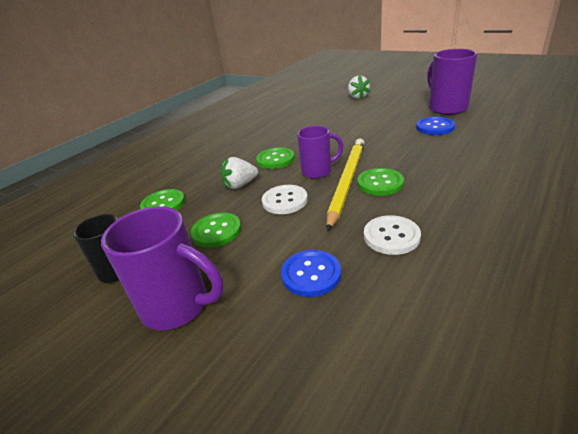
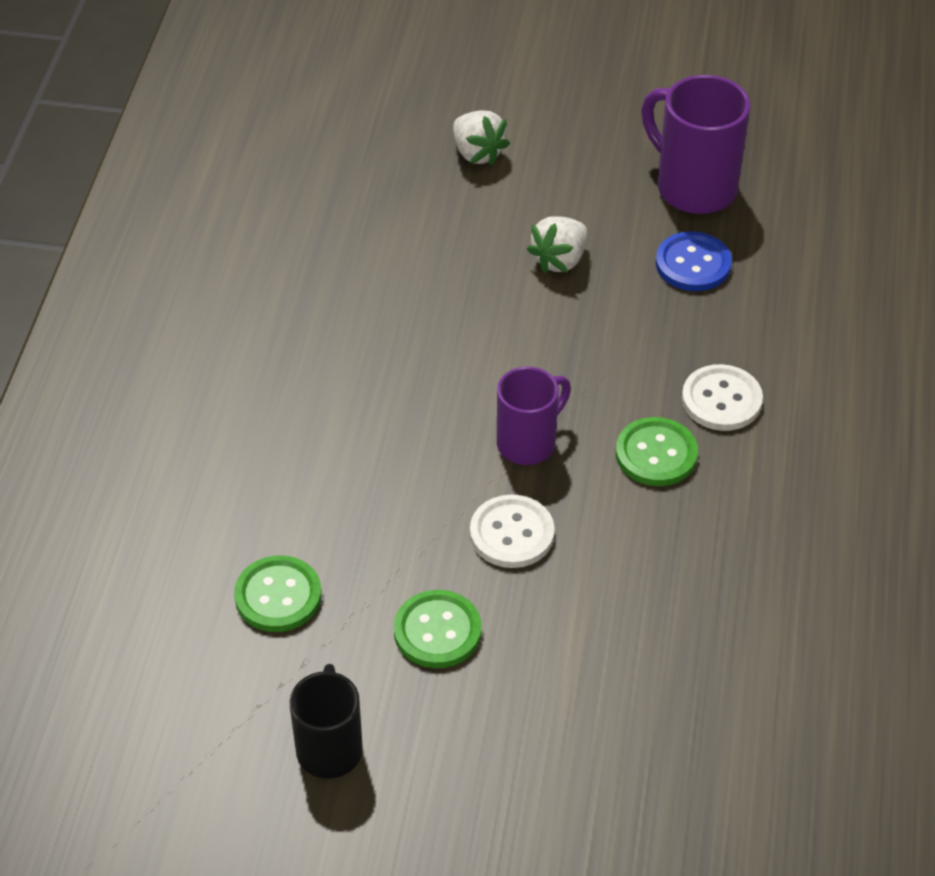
camera: 30 degrees left, 15 degrees up
purple mug [101,206,224,331] -> none
white strawberry [221,157,258,189] -> white strawberry moved to [527,216,587,273]
green button [256,147,295,169] -> none
blue button [281,250,341,297] -> none
yellow pencil [326,139,365,231] -> none
white button [364,215,421,255] -> white button moved to [682,364,763,431]

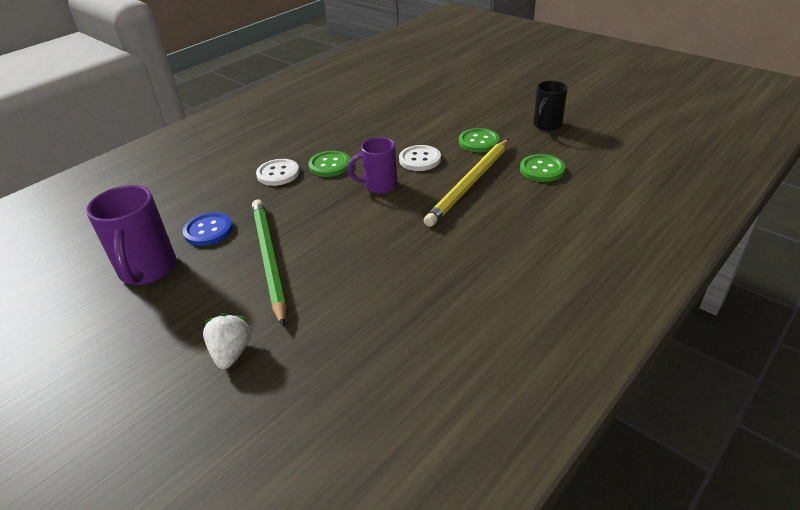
camera: 145 degrees left, 10 degrees down
white strawberry [527,216,587,273] -> green pencil [252,200,286,327]
none -> yellow pencil [423,139,509,227]

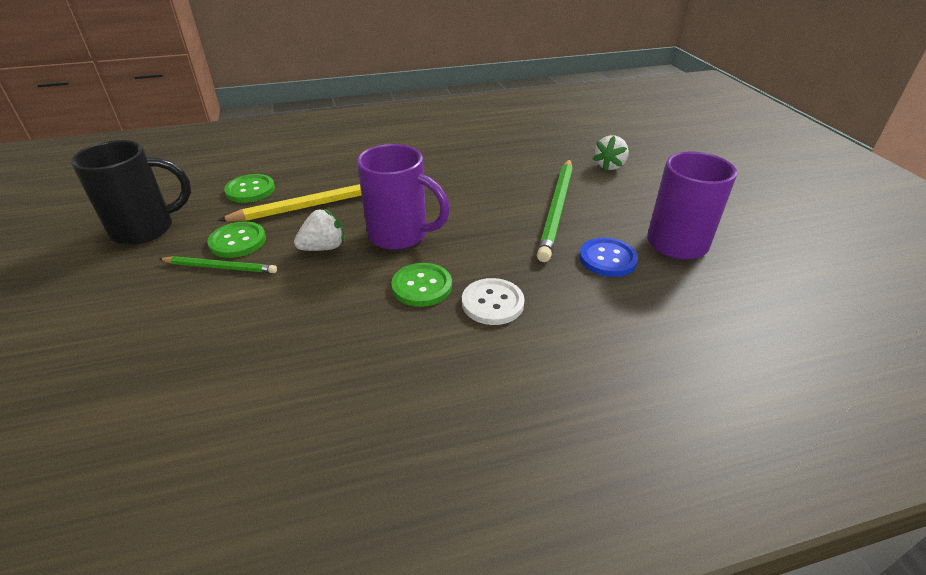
camera: 150 degrees left, 0 degrees up
purple mug [347,137,397,194] -> purple mug [357,144,450,250], size x1.52
white button [399,145,441,171] -> white strawberry [294,209,345,251]
black mug [533,80,568,131] -> black mug [71,140,191,245], size x1.52
none -> green pencil [159,256,277,273]

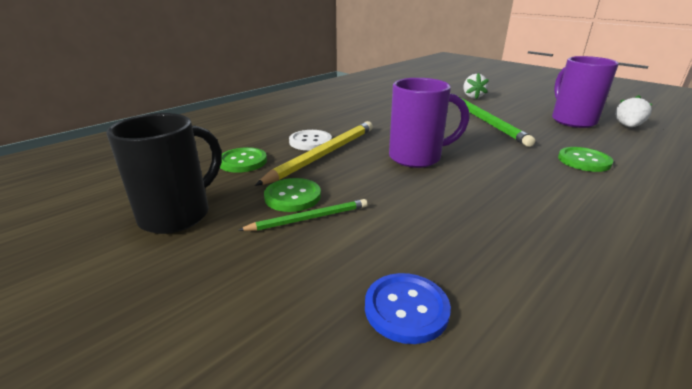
camera: 30 degrees left, 10 degrees down
white strawberry [294,209,345,251] -> white strawberry moved to [615,95,652,127]
green button [392,263,452,307] -> green button moved to [558,147,614,172]
white button [462,278,525,325] -> white button moved to [289,130,332,150]
blue button [579,238,638,277] -> blue button moved to [365,273,451,344]

